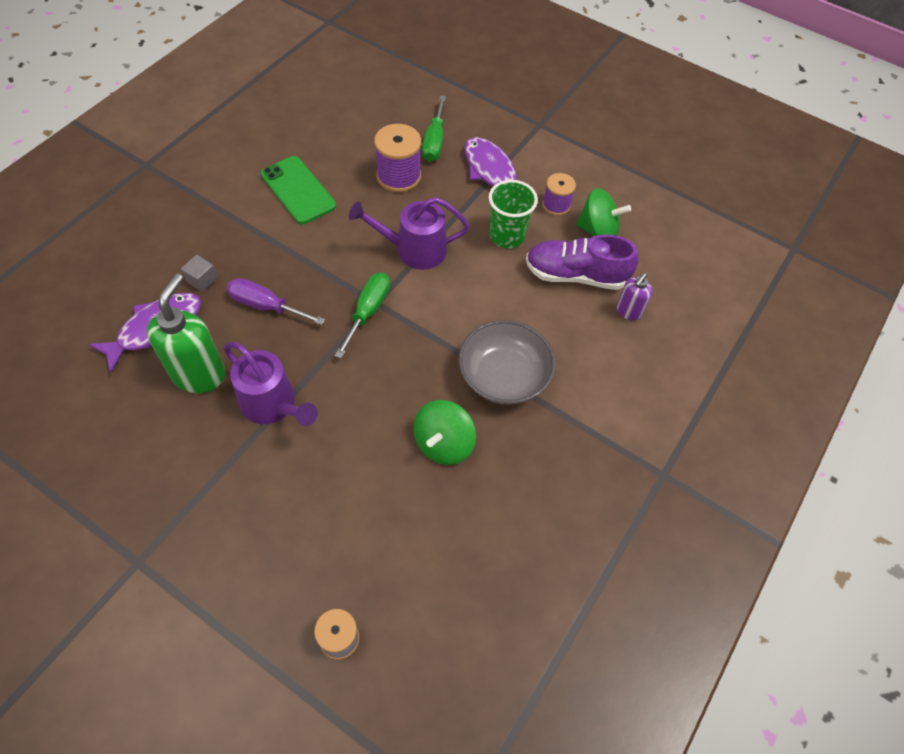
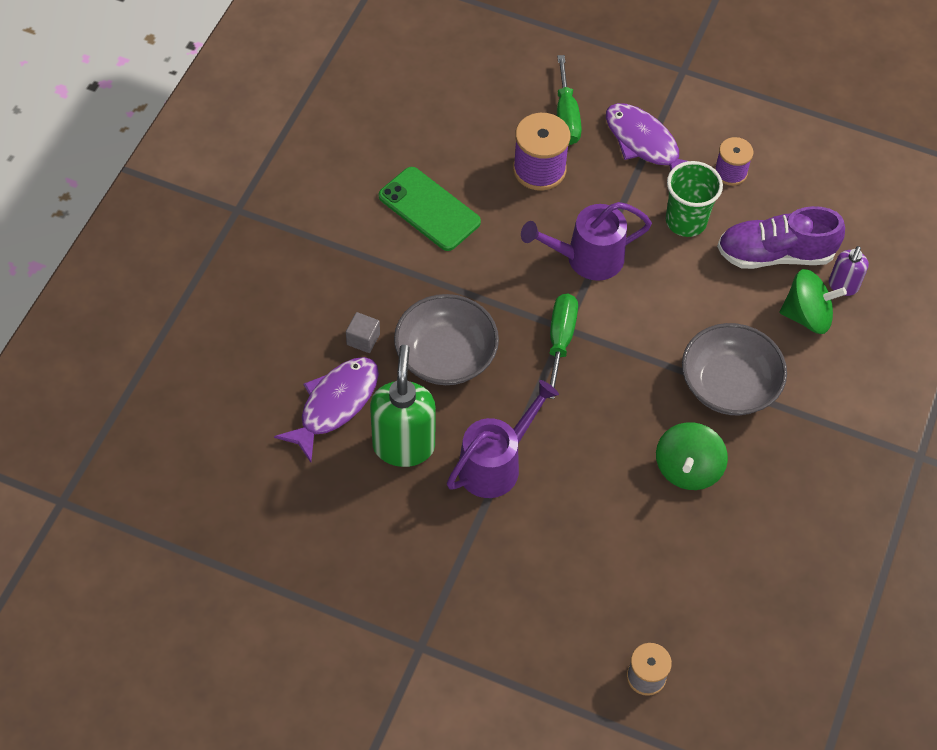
camera: 10 degrees left, 0 degrees up
purple watering can [224,342,318,426] -> purple watering can turned 75 degrees counterclockwise [447,380,559,498]
purple screwdriver [227,278,325,325] -> grey bowl [394,294,499,385]
green spinning top [576,188,631,236] -> green spinning top moved to [779,269,847,334]

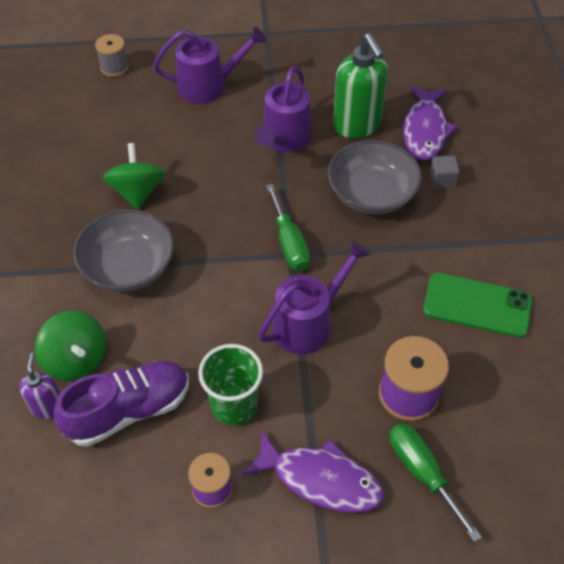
camera: 155 degrees right, 5 degrees down
green spinning top [779,269,847,334] -> green spinning top turned 105 degrees counterclockwise [35,311,106,381]
none -> purple watering can [153,26,266,104]

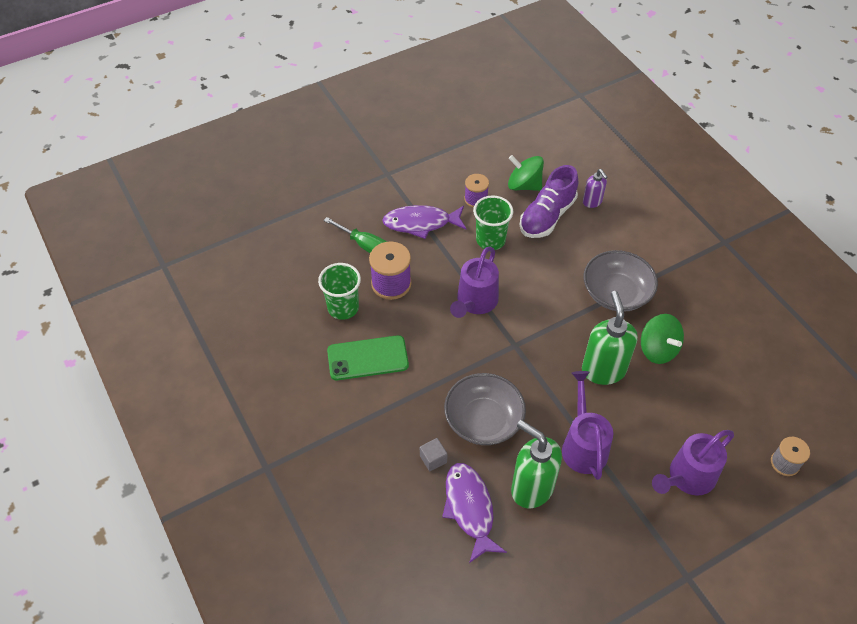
camera: 155 degrees right, 0 degrees up
green spinning top [35,311,106,381] -> green spinning top moved to [508,155,544,191]
green screwdriver [266,184,310,271] -> none
none -> green cup [318,263,361,320]
none -> green soap dispenser [582,291,638,385]

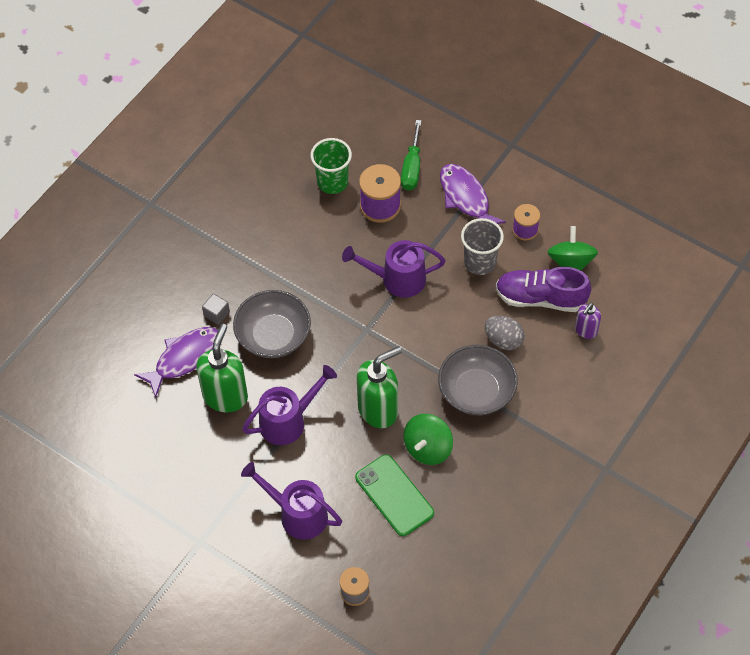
camera: 65 degrees right, 5 degrees up
green phone [327,335,409,380] -> green phone moved to [355,454,434,536]
green cup [473,195,513,250] -> grey cup [461,218,504,275]
none -> grey egg [485,316,525,350]

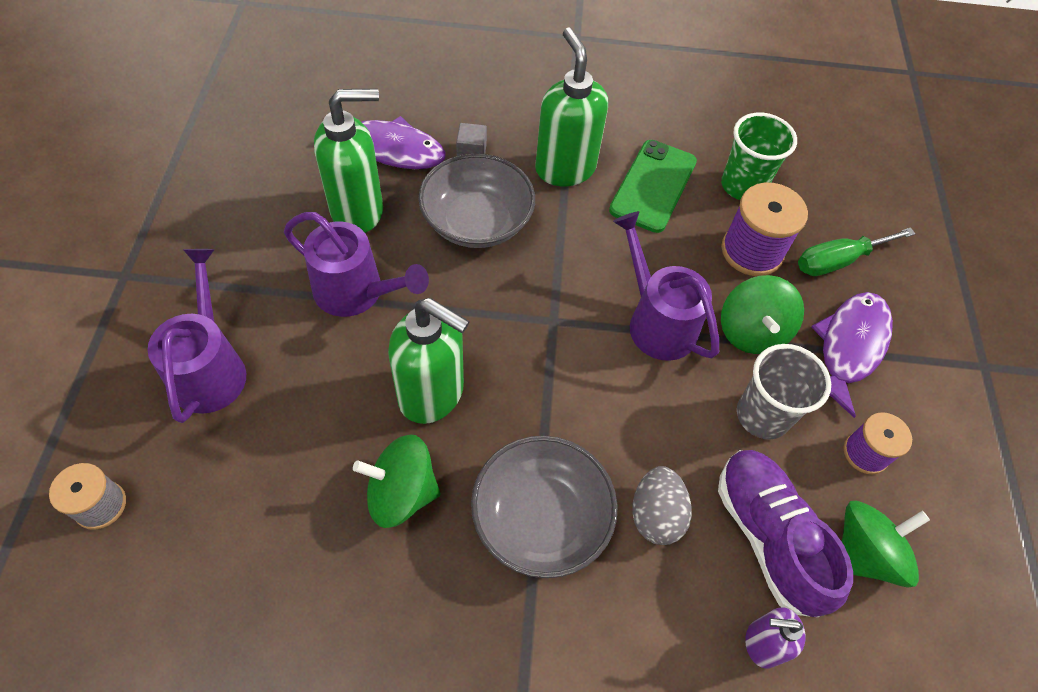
camera: 55 degrees right, 0 degrees up
green phone [355,454,434,536] -> green phone moved to [609,140,697,233]
none -> green soap dispenser [535,28,608,186]
none -> green spinning top [721,275,804,354]

